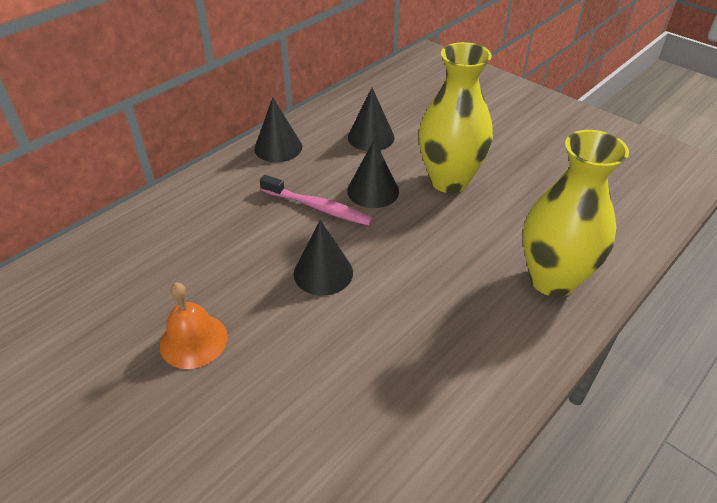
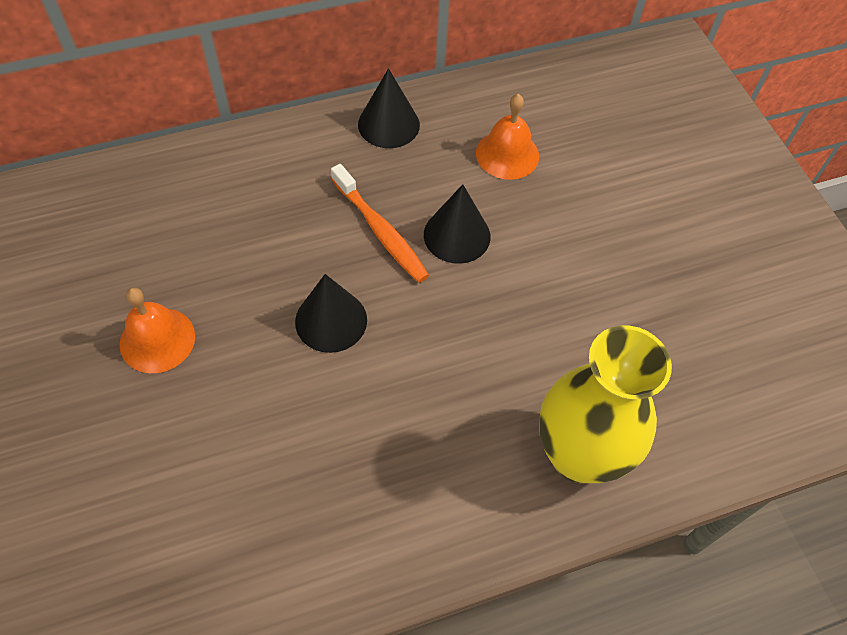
camera: 25 degrees right, 15 degrees up
pink toothbrush [260,175,374,226] -> orange toothbrush [331,164,429,283]
black cone [348,88,395,151] -> orange bell [476,94,539,180]
yellow vase [419,42,493,193] -> none

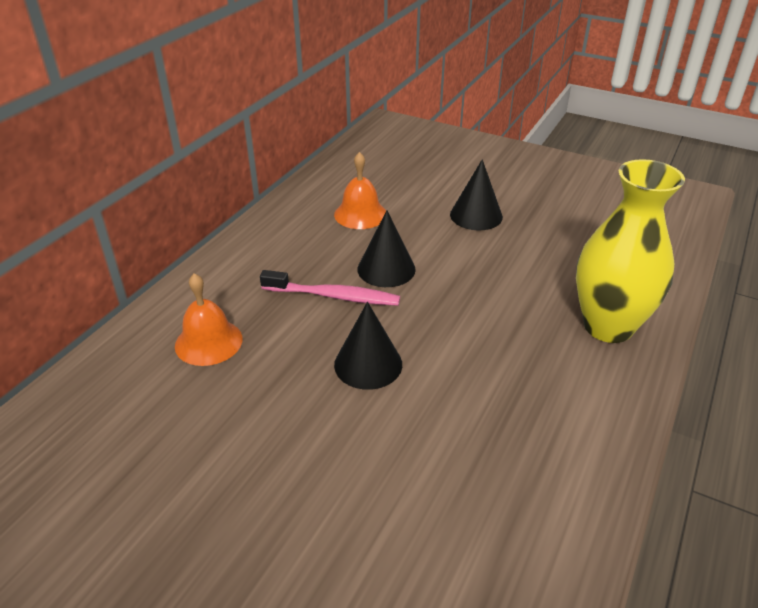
camera: 40 degrees left, 20 degrees down
orange bell [120,288,195,373] -> orange bell moved to [175,273,243,366]
orange toothbrush [331,164,429,283] -> pink toothbrush [260,270,400,306]
black cone [358,68,420,148] -> black cone moved to [450,159,503,230]

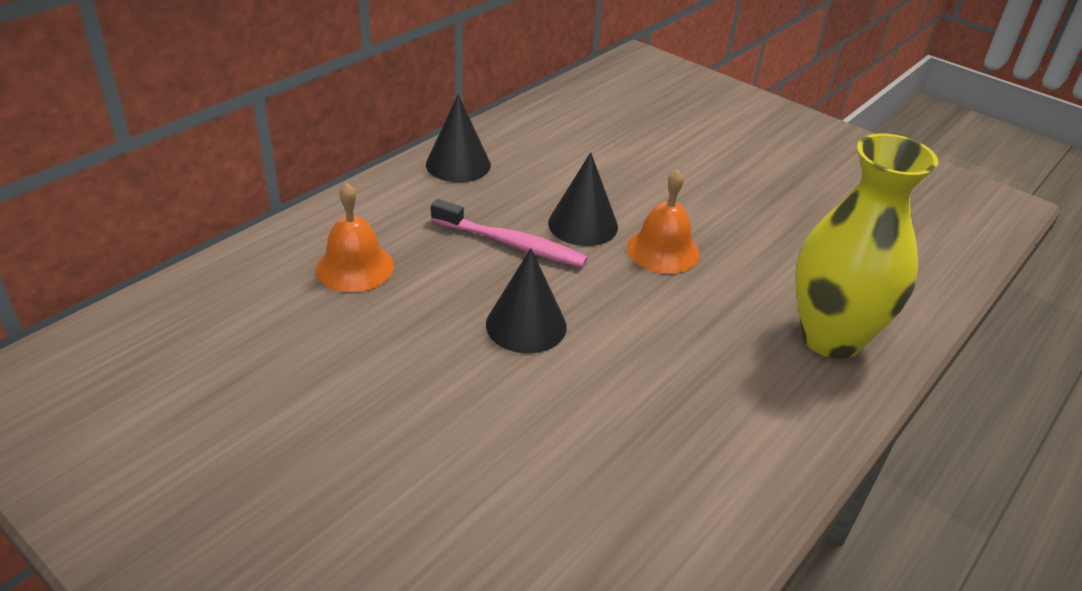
camera: 10 degrees right, 0 degrees up
orange bell [334,152,386,229] -> orange bell moved to [627,170,700,274]
black cone [450,159,503,230] -> black cone moved to [426,95,491,182]

